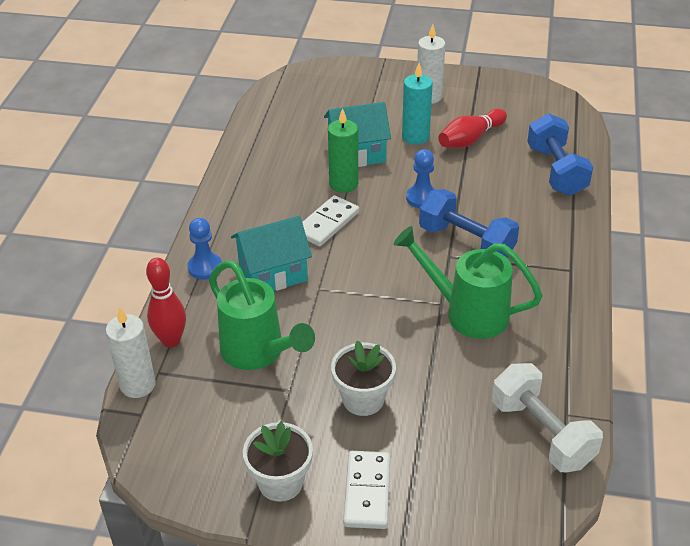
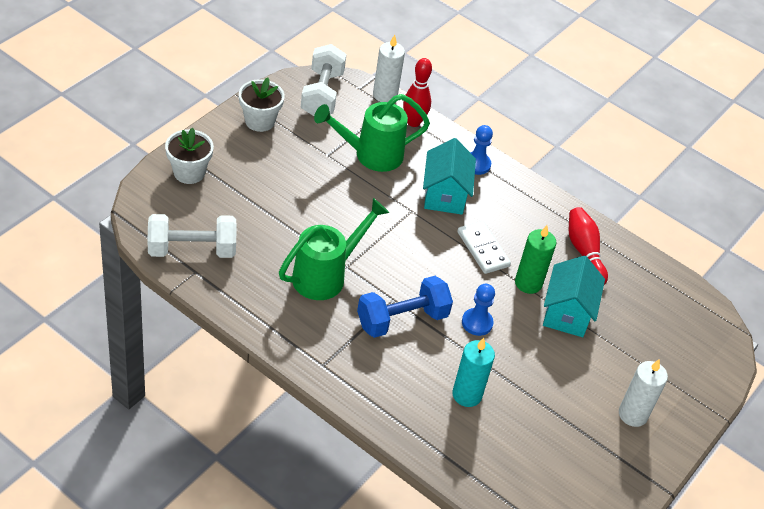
camera: 110 degrees right, 5 degrees up
white flower pot [331,340,396,416] -> white flower pot moved to [165,128,214,184]
white domino [343,451,390,529] -> none
turquoise candle [402,63,433,145] -> turquoise candle moved to [452,338,495,407]
red bowling pin [438,109,507,148] -> red bowling pin moved to [569,207,608,285]
blue dumbbell [527,113,593,196] -> none
none -> white dumbbell [301,44,347,116]

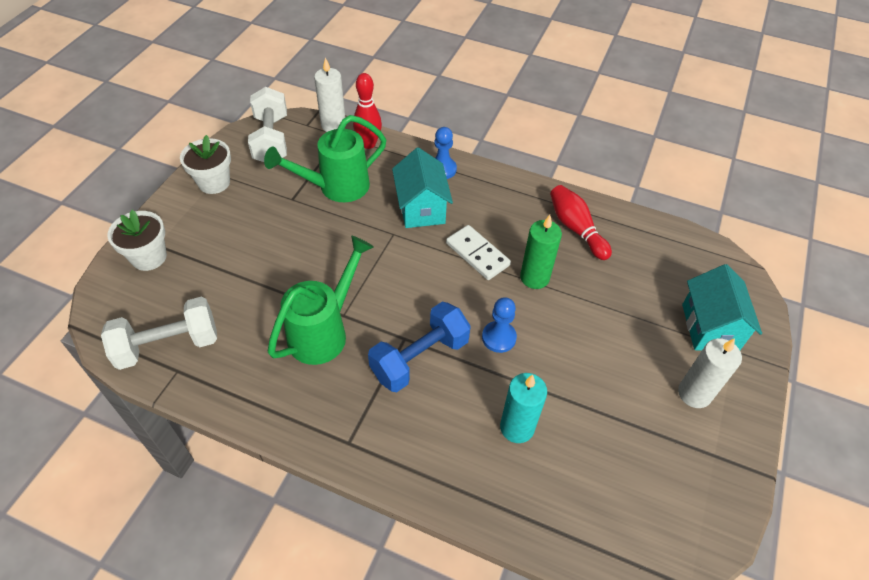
camera: 10 degrees left, 5 degrees up
turquoise house [543,255,605,337] -> turquoise house moved to [682,264,762,350]

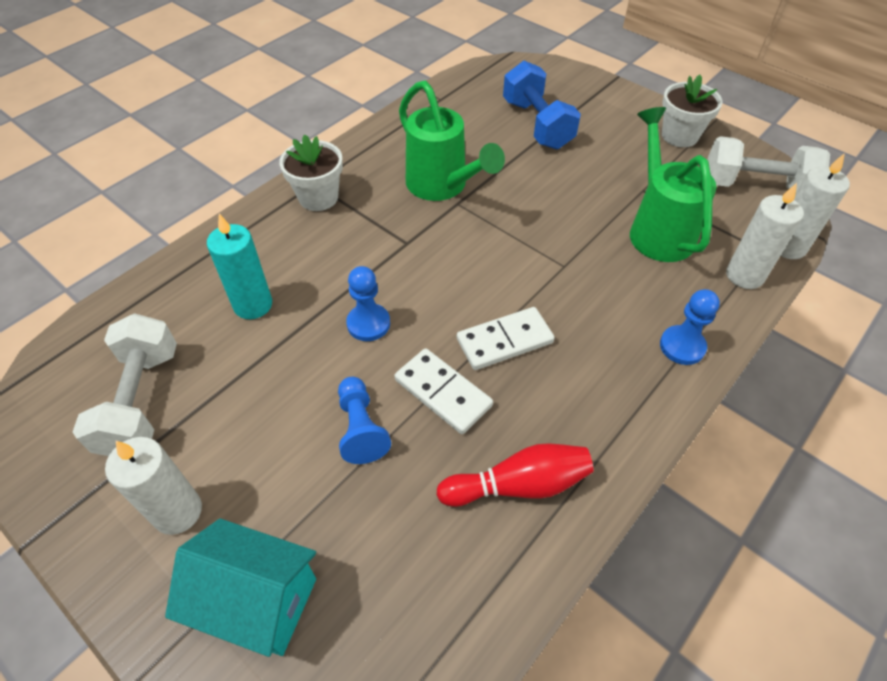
camera: 110 degrees right, 0 degrees up
white dumbbell [101,297,217,370] -> white dumbbell moved to [73,313,177,456]
white flower pot [107,210,167,271] -> white flower pot moved to [279,134,343,211]
red bowling pin [353,73,382,149] -> white candle [726,183,804,289]
blue dumbbell [368,302,471,392] -> blue dumbbell moved to [503,61,581,149]
turquoise house [392,147,453,228] -> none
green candle [520,215,562,289] -> white domino [394,348,493,434]
none -> blue pawn [338,377,391,464]

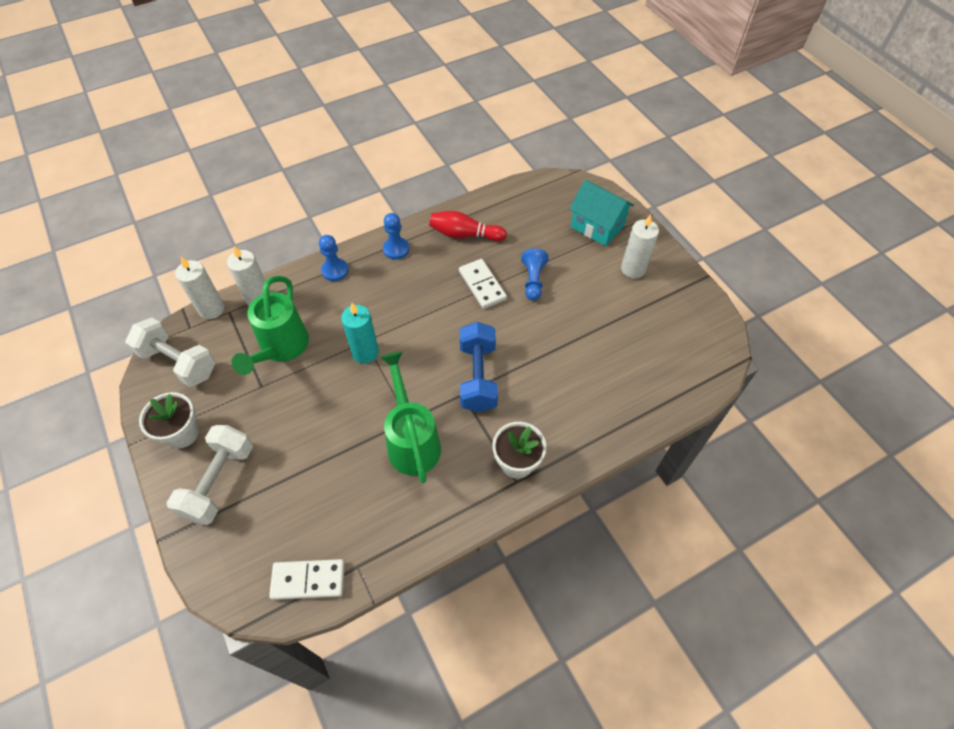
camera: 160 degrees left, 5 degrees up
white dumbbell [73,313,177,456] -> white dumbbell moved to [166,425,253,525]
turquoise candle [207,214,272,319] -> turquoise candle moved to [341,303,379,364]
blue pawn [346,266,390,341] -> blue pawn moved to [383,213,409,260]
white domino [457,307,555,370] -> white domino moved to [269,559,345,600]
blue dumbbell [503,61,581,149] -> blue dumbbell moved to [460,322,498,412]

